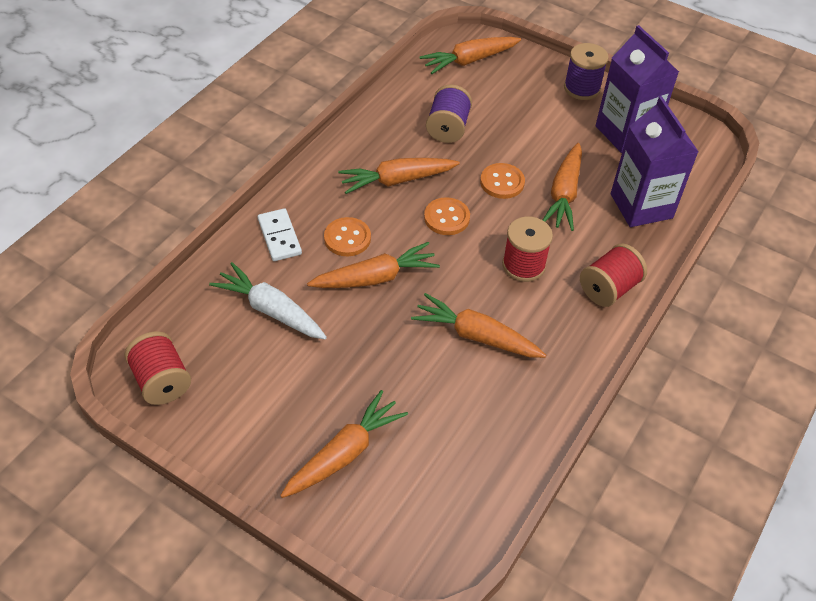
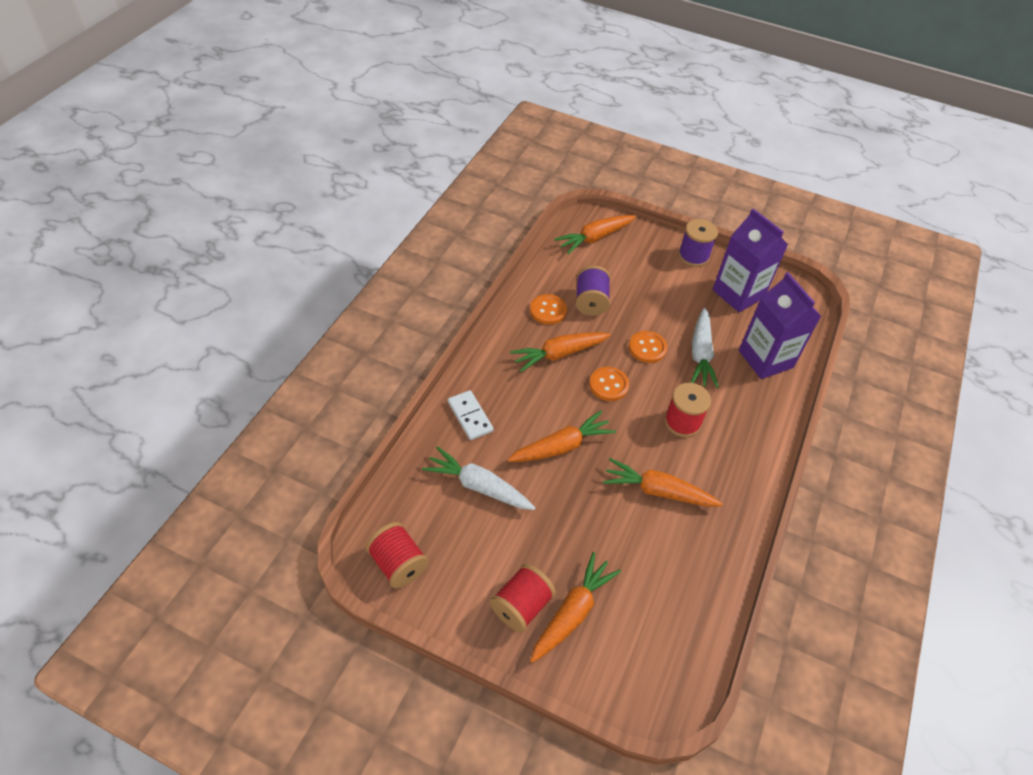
camera: 10 degrees left, 0 degrees up
orange button [324,217,371,256] -> orange button moved to [530,294,567,325]
orange carrot [543,143,582,231] -> white carrot [691,308,719,388]
red spool [580,243,647,307] -> red spool moved to [490,564,556,632]

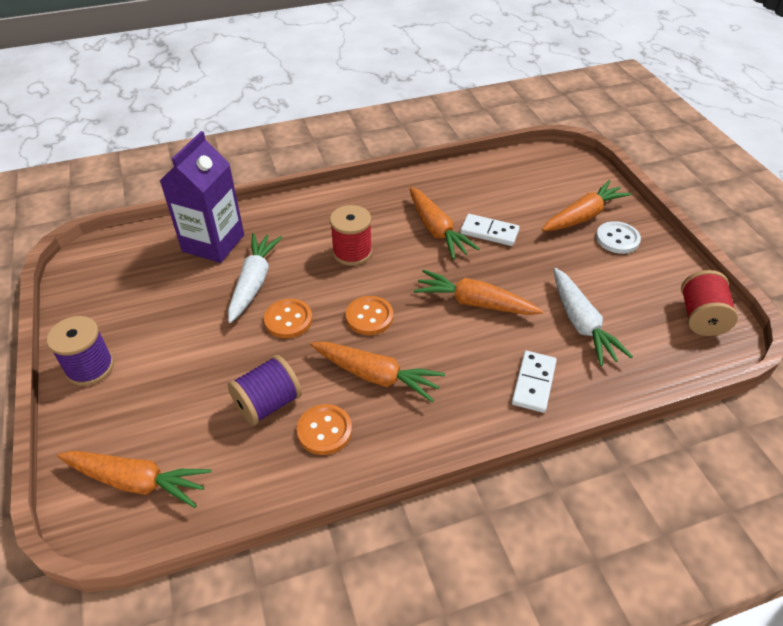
camera: 130 degrees left, 5 degrees down
red spool [490,564,556,632] -> white button [596,221,641,254]
orange carrot [530,552,621,663] -> orange carrot turned 150 degrees clockwise [542,180,631,231]
white carrot [691,308,719,388] -> white carrot turned 45 degrees counterclockwise [228,233,282,323]
purple carton [712,208,788,312] -> none
none -> white domino [460,214,520,246]

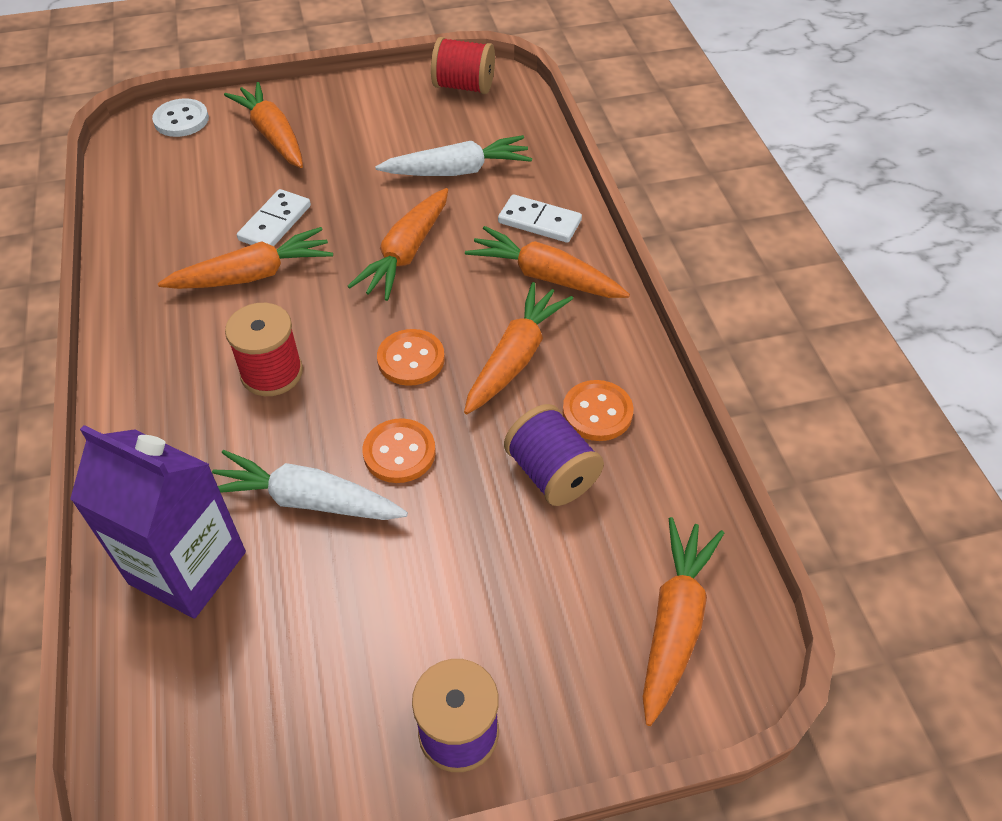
camera: 85 degrees left, 5 degrees up
white button [596,221,641,254] -> white button moved to [152,98,209,137]
none -> orange carrot [465,226,630,298]

